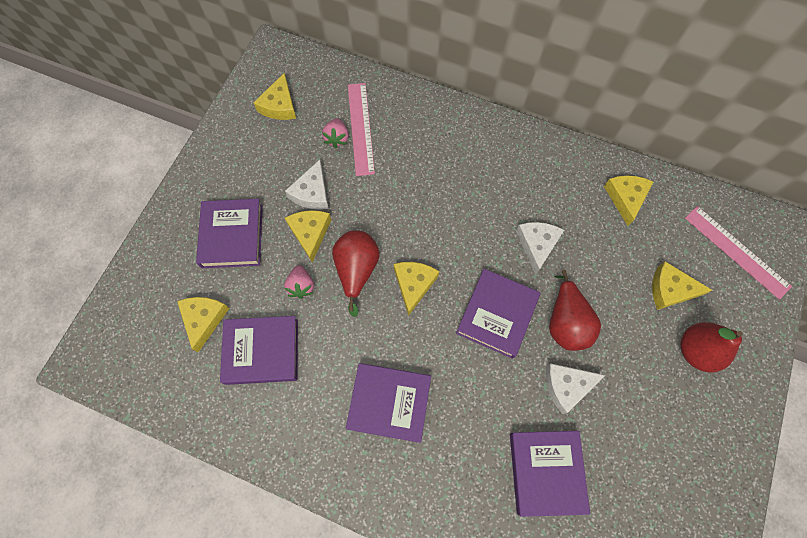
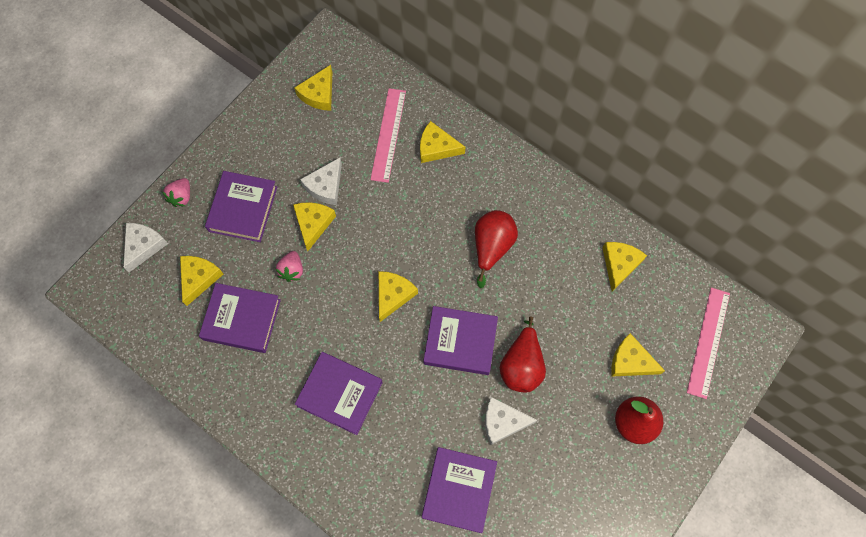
camera: 15 degrees right, 0 degrees up
pink strawberry [322,118,349,148] -> pink strawberry moved to [162,178,190,207]
red pear [332,230,380,317] -> red pear moved to [475,210,518,288]
purple book [456,269,541,359] -> purple book turned 60 degrees clockwise [423,306,498,375]
white cheese [516,222,564,275] -> white cheese moved to [123,223,168,272]
pink ruler [685,206,792,300] -> pink ruler turned 45 degrees clockwise [687,288,730,399]
none -> yellow cheese [420,121,465,163]

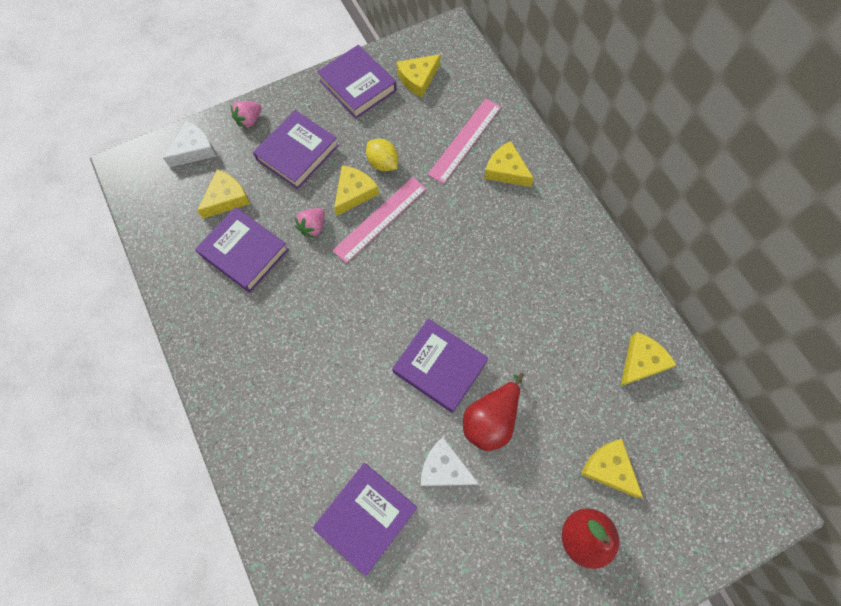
camera: 25 degrees right, 0 degrees up
purple book [295,352,383,435] -> purple book moved to [317,45,397,119]
white cheese [300,158,342,205] -> yellow lemon [366,139,398,172]
yellow cheese [379,271,418,322] -> none
red pear [475,210,518,288] -> none
pink ruler [687,288,730,399] -> pink ruler moved to [332,177,427,263]

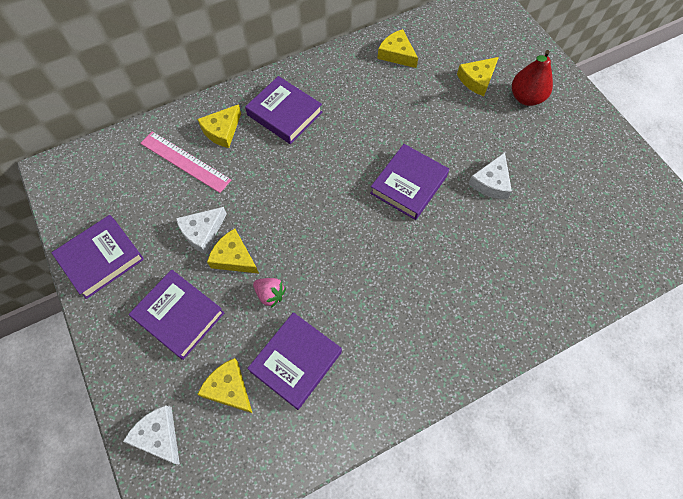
camera: 90 degrees left, 5 degrees down
pink strawberry [231,101,261,128] -> none
purple book [313,463,417,576] -> purple book moved to [245,76,322,144]
pink ruler [332,177,427,263] -> none
yellow lemon [366,139,398,172] -> white cheese [176,207,227,254]
yellow cheese [397,54,441,98] -> none
red pear [463,373,524,451] -> none

